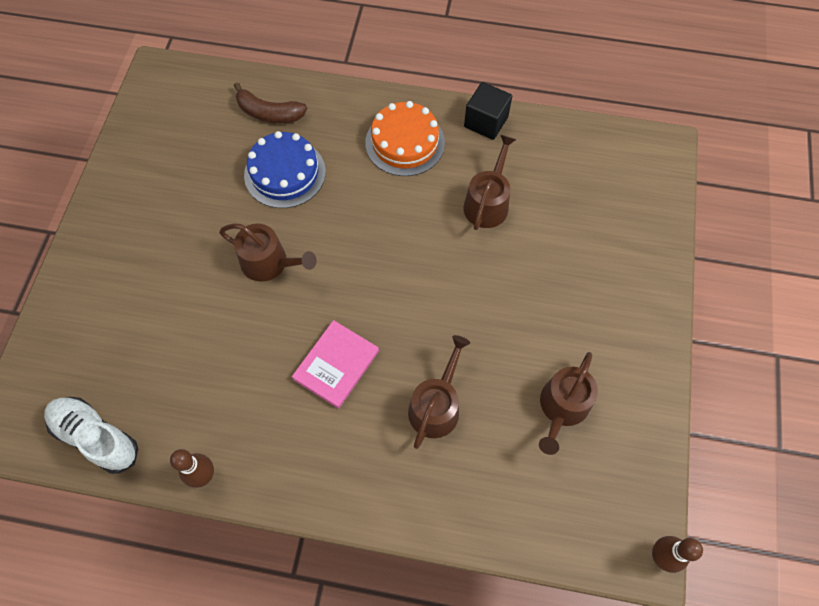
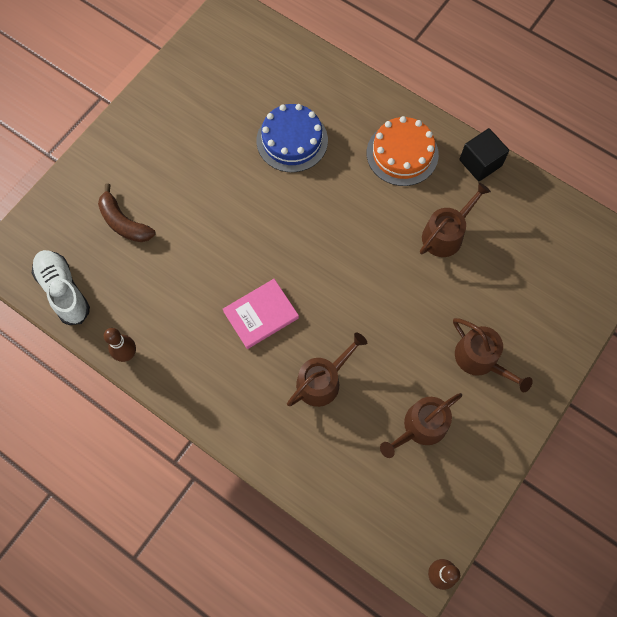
camera: 25 degrees right, 5 degrees up
brown watering can [219,223,317,282] -> brown watering can moved to [453,318,533,392]
brown banana [234,82,307,123] -> brown banana moved to [98,183,156,242]

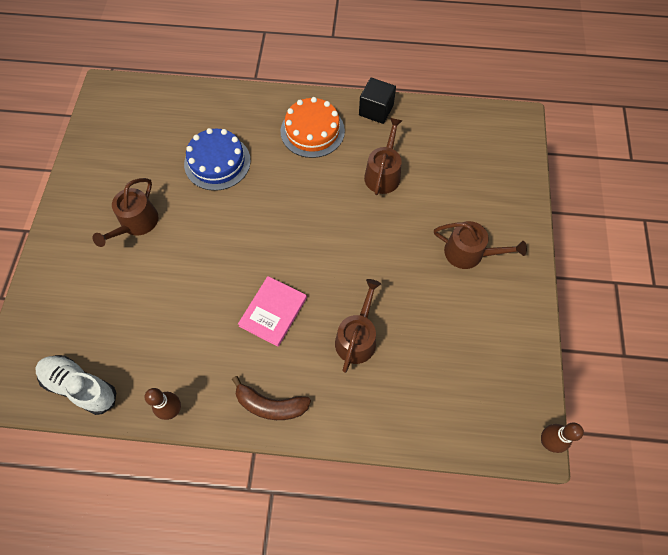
camera: 30 degrees left, 5 degrees down
brown banana [98,183,156,242] -> brown banana moved to [232,376,311,420]
brown watering can [380,393,462,458] -> brown watering can moved to [93,178,158,247]

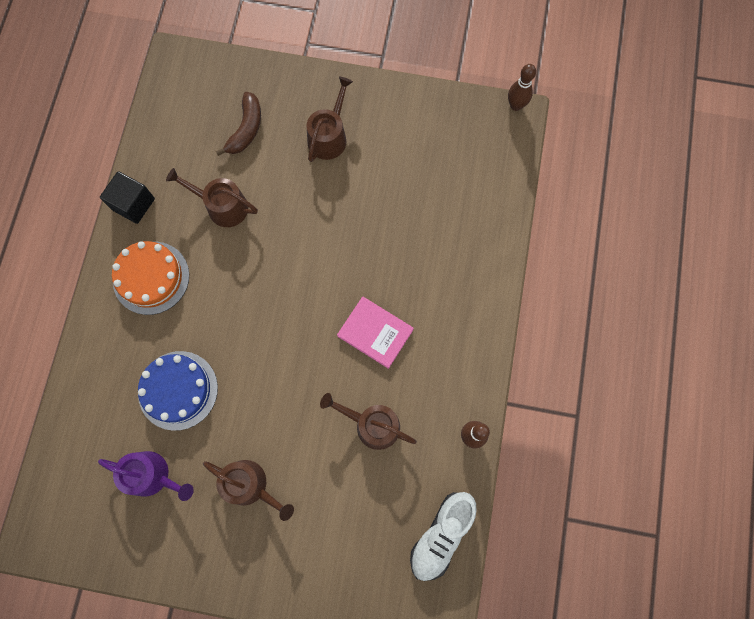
camera: 85 degrees left, 10 degrees up
brown banana [232,376,311,420] -> brown banana moved to [216,92,261,156]
brown watering can [335,279,381,373] -> brown watering can moved to [320,393,417,450]
none -> purple watering can [98,451,194,501]

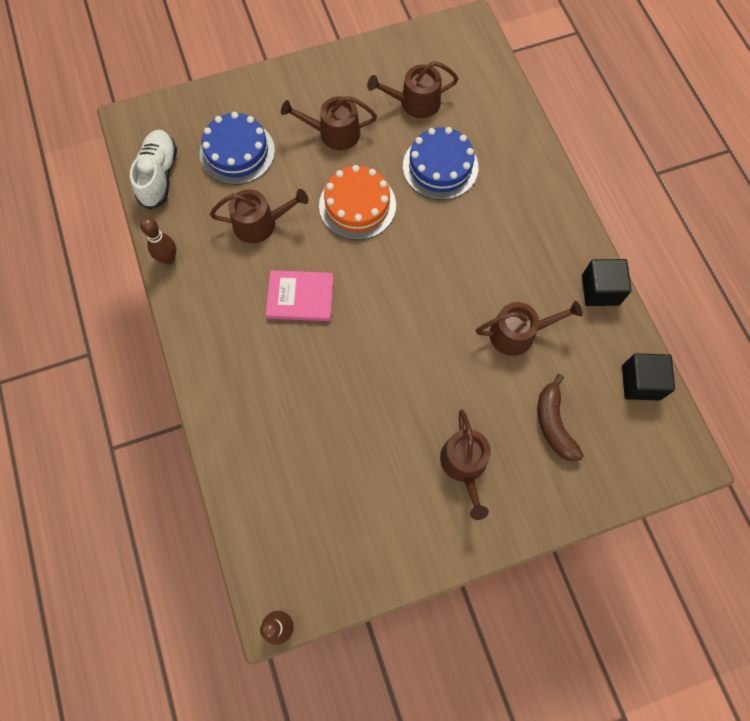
camera: 150 degrees right, 5 degrees down
purple watering can [98,451,194,501] -> brown watering can [367,61,458,118]
orange cake [112,241,189,315] -> orange cake moved to [319,165,396,240]
none -> blue cake [200,112,275,185]
none -> black cube [622,353,675,401]

